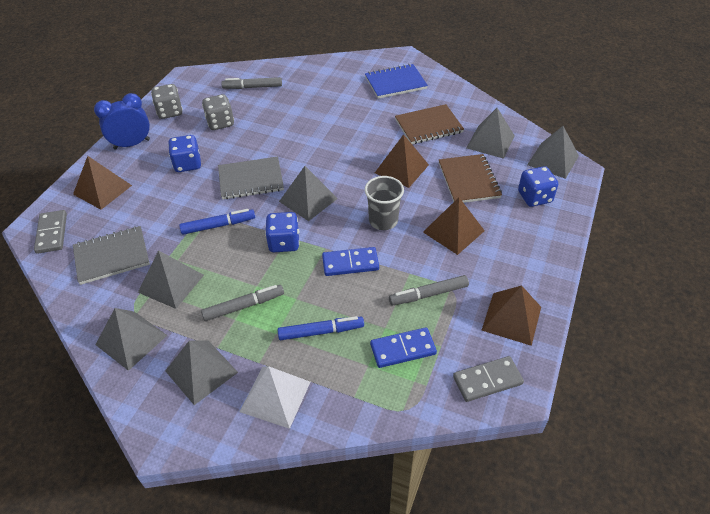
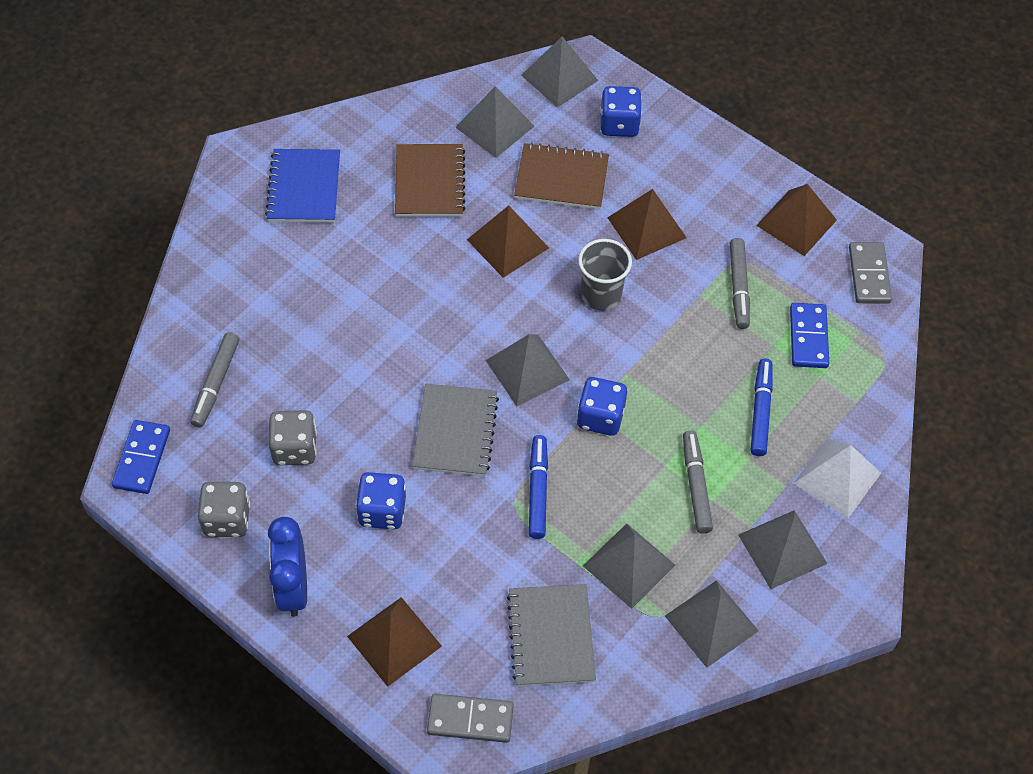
camera: 75 degrees left, 10 degrees up
blue domino [322,247,379,276] -> blue domino moved to [112,420,170,494]

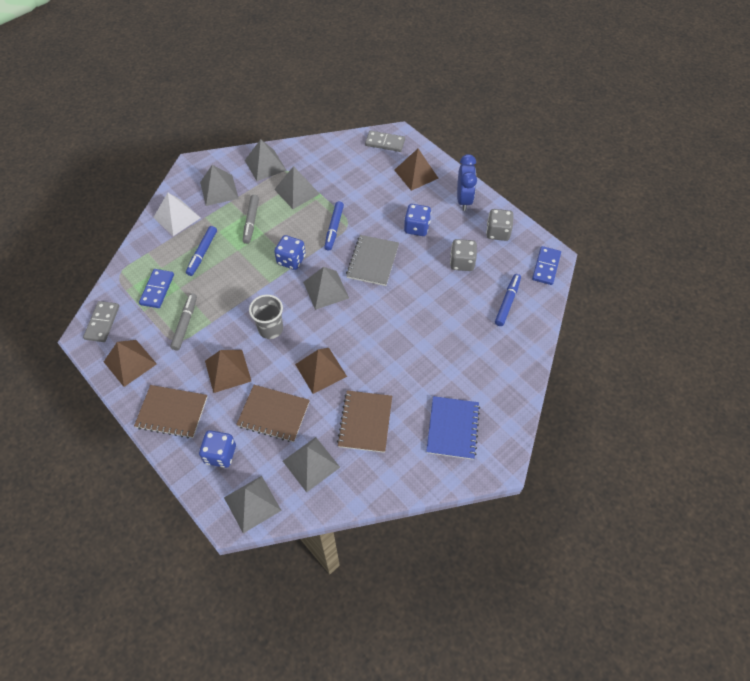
camera: 170 degrees left, 0 degrees up
grey marker [190,332,239,428] -> blue marker [495,274,521,326]
grey notebook [507,584,596,686] -> none
none -> brown notebook [134,385,207,438]

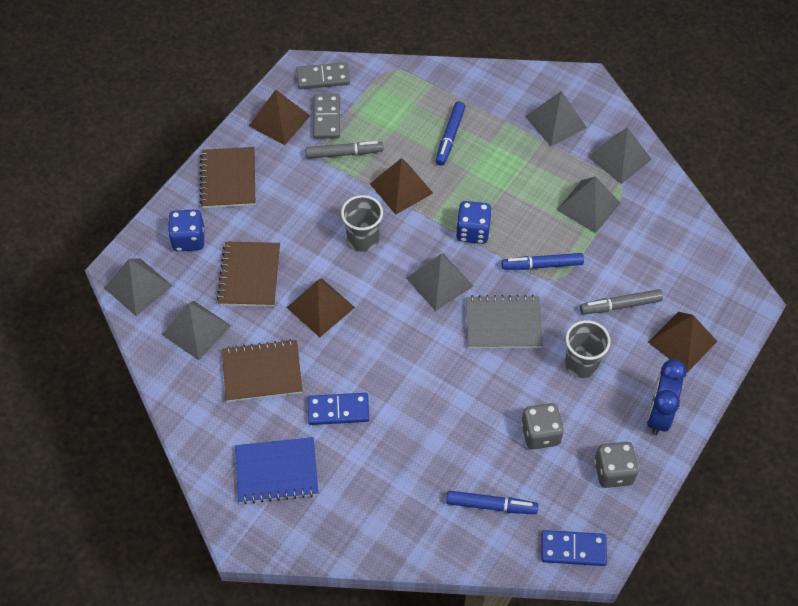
camera: 75 degrees right, 0 degrees up
blue domino [139,269,174,308] -> blue domino moved to [308,393,369,425]
white pyramid [153,193,200,236] -> none
blue marker [186,226,217,276] -> blue marker turned 75 degrees counterclockwise [436,101,465,166]
brown pyramid [205,350,251,393] -> brown pyramid moved to [370,158,433,215]
grey marker [243,195,259,244] -> grey marker moved to [580,289,663,314]
grey domino [365,131,405,152] -> grey domino moved to [313,94,340,139]
blue dice [404,204,431,236] -> grey cup [565,320,611,378]
blue clock [457,154,477,211] -> blue clock turned 120 degrees clockwise [647,359,686,435]

